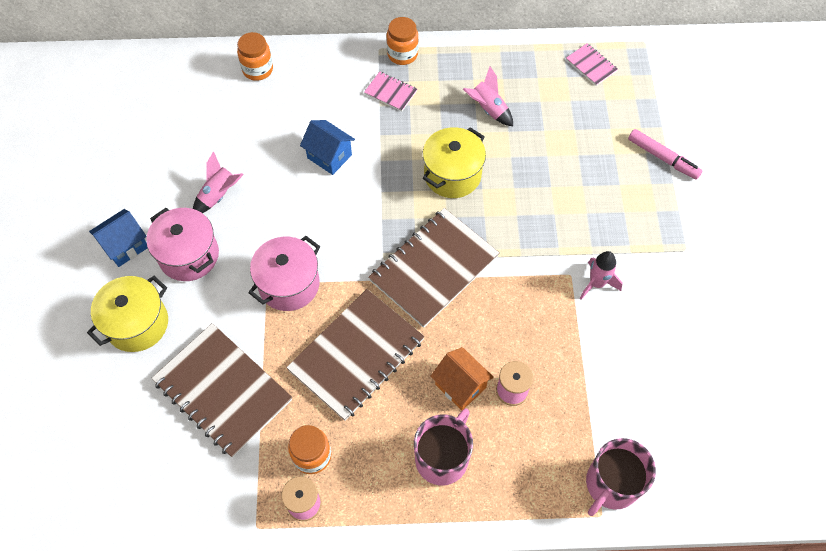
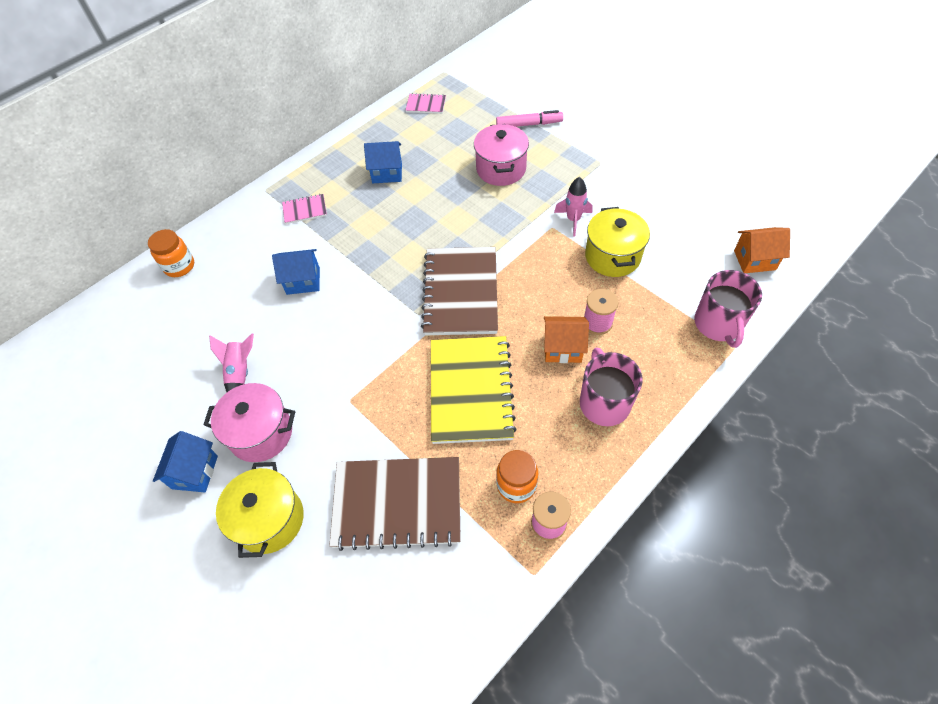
camera: 40 degrees left, 5 degrees down
pink pot [248,236,320,311] -> pink pot moved to [474,124,529,186]
brown notebook [286,289,425,421] -> yellow notebook [431,336,517,444]
orange jar [386,17,419,65] -> none
yellow pot [423,127,486,198] -> yellow pot moved to [585,207,650,277]
pink rocket [463,67,513,126] -> blue house [364,141,402,183]
none -> orange house [734,227,790,273]

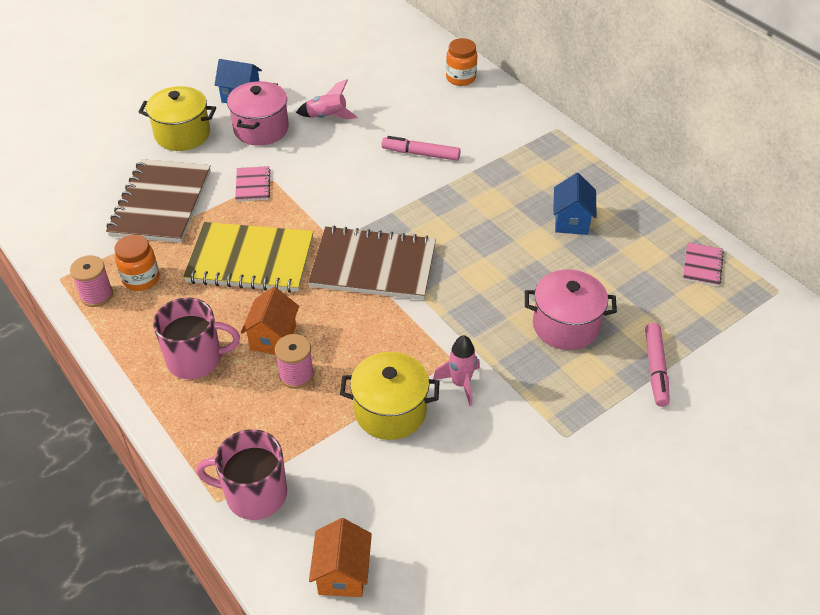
camera: 95 degrees right, 10 degrees down
blue house [272,249,320,295] -> pink marker [381,136,461,161]
pink notebook [282,194,327,224] -> pink notebook moved to [235,166,270,202]

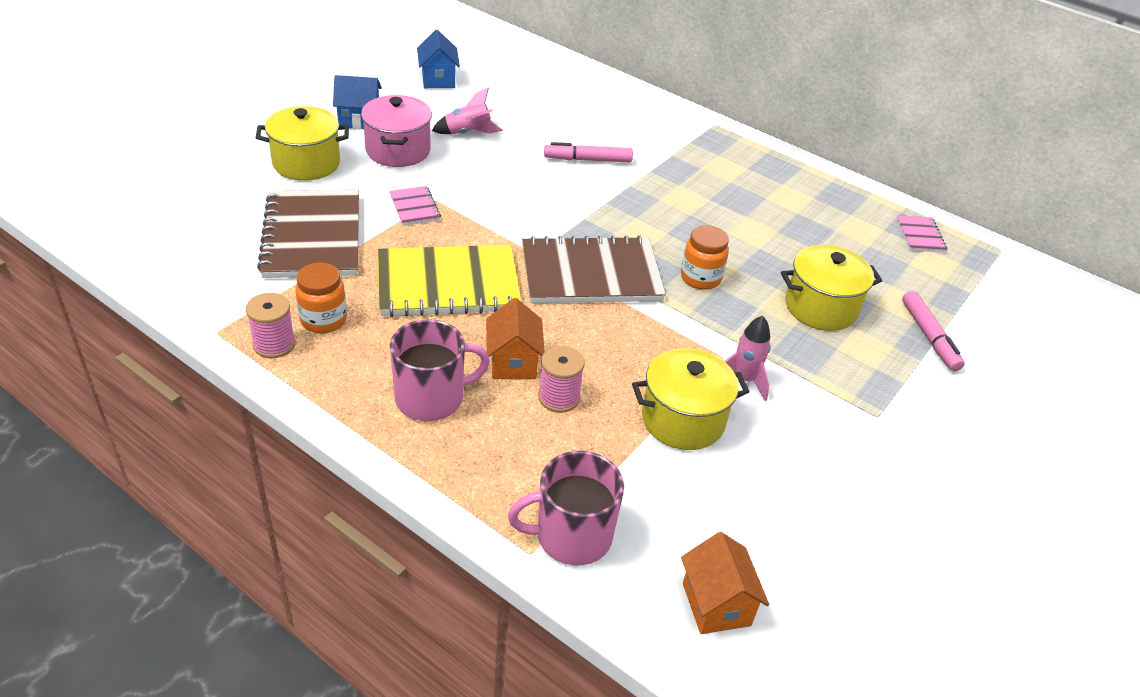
camera: 20 degrees left, 5 degrees down
orange jar [446,38,477,86] -> orange jar moved to [681,225,729,290]
pink pot [525,270,617,350] -> yellow pot [781,245,882,331]
blue house [553,173,597,235] -> blue house moved to [417,30,460,88]

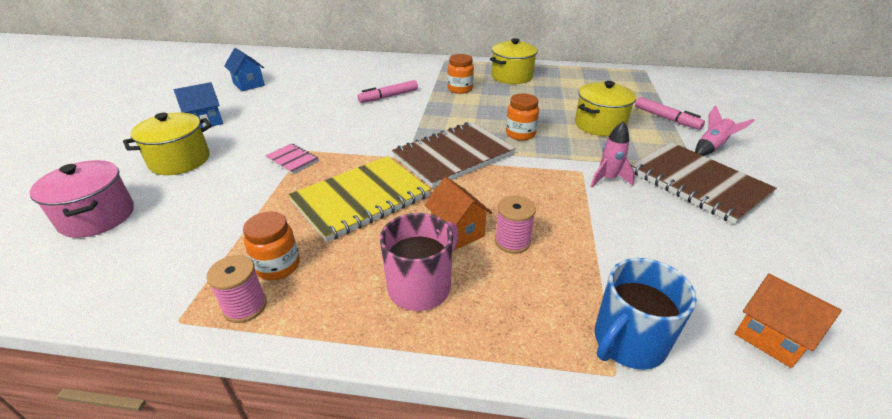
camera: 25 degrees left, 5 degrees down
brown notebook [257,190,359,278] -> brown notebook moved to [631,142,777,224]
pink pot [361,95,432,167] -> pink pot moved to [30,160,134,238]
pink rocket [432,88,503,134] -> pink rocket moved to [695,105,755,156]
pink mug [508,451,624,565] -> blue mug [595,258,697,370]
yellow pot [632,348,749,450] -> yellow pot moved to [490,38,538,84]
pink notebook [896,215,947,253] -> none
none -> orange jar [447,54,474,94]

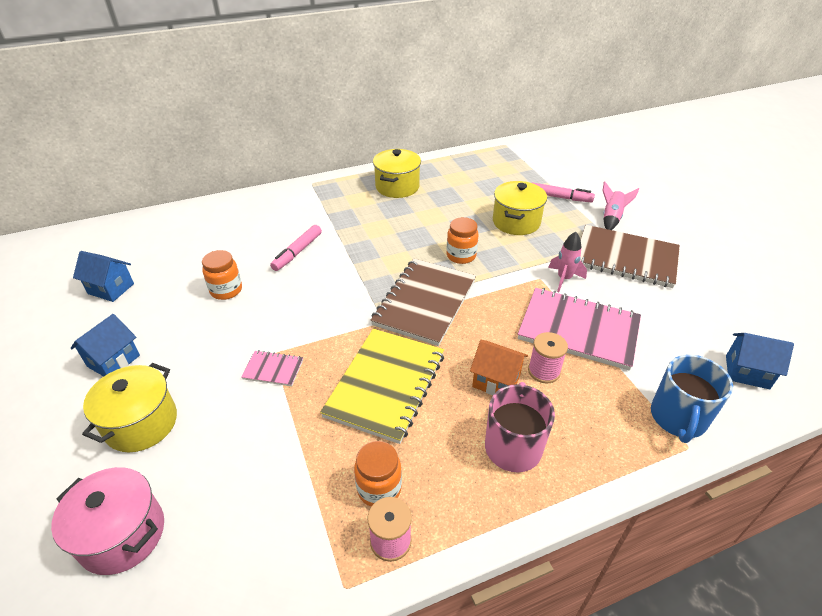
camera: 30 degrees left, 5 degrees up
orange jar [447,54,474,94] -> orange jar moved to [202,250,242,300]
orange house [735,274,842,368] -> blue house [726,333,794,389]
none -> pink notebook [518,288,641,371]

